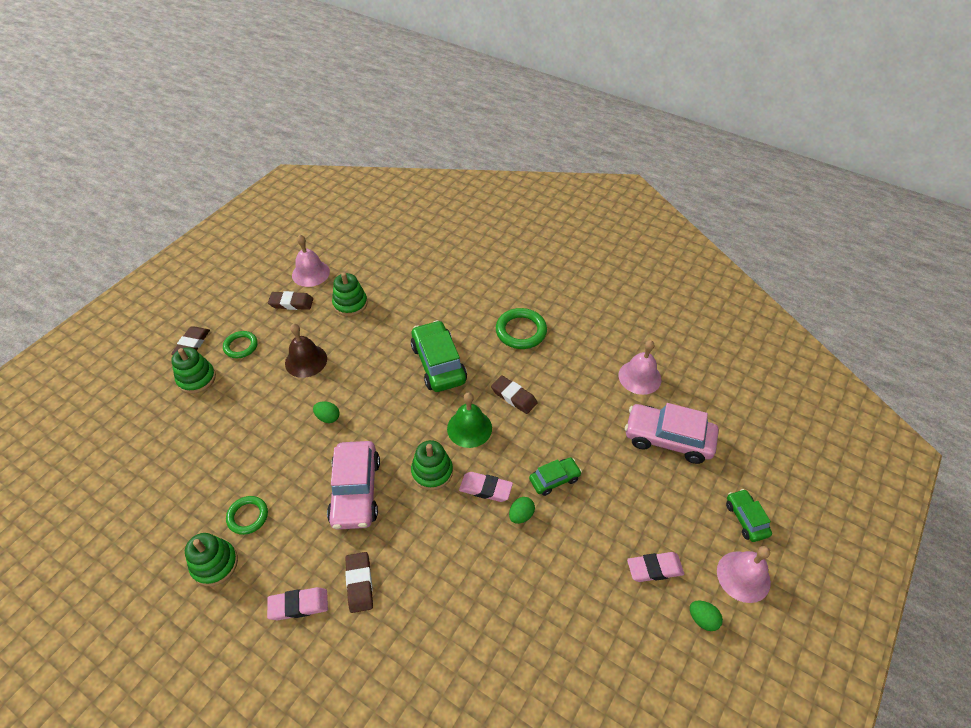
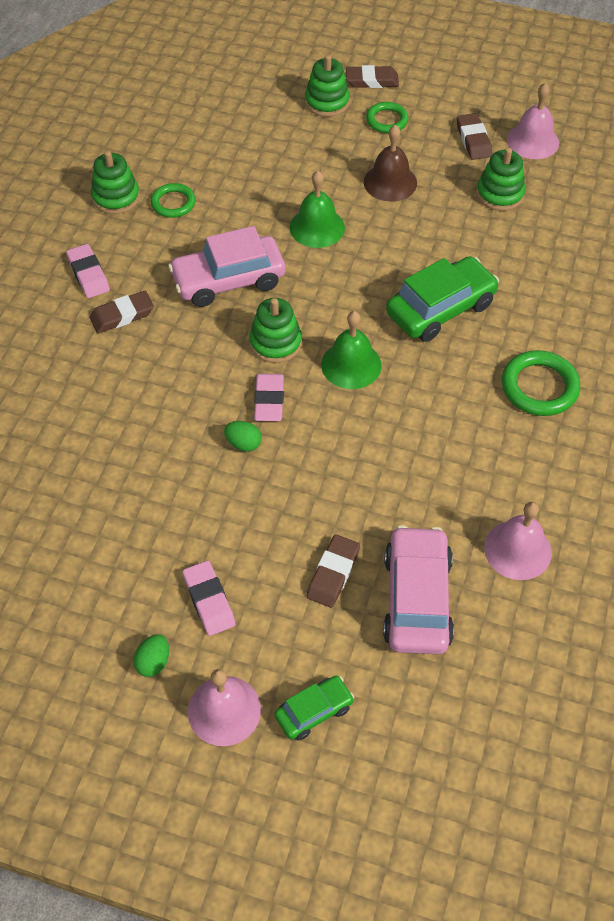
camera: 75 degrees right, 5 degrees up
green egg [313,401,340,423] -> green bell [290,171,345,248]
brown eraser [491,375,537,414] -> brown eraser moved to [307,534,360,608]
green car [529,458,582,496] -> none

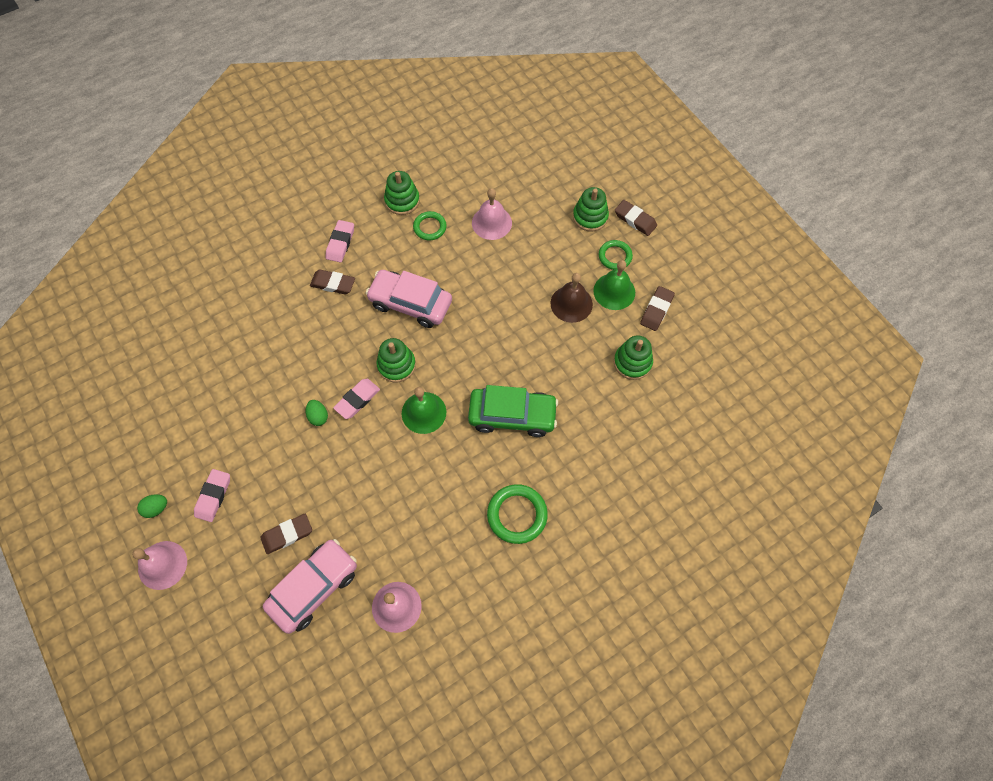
camera: 40 degrees right, 10 degrees up
green car [274,676,354,740] -> none
green bell [290,171,345,248] -> green bell moved to [593,260,635,310]
pink bell [507,83,559,159] -> pink bell moved to [472,188,512,240]

